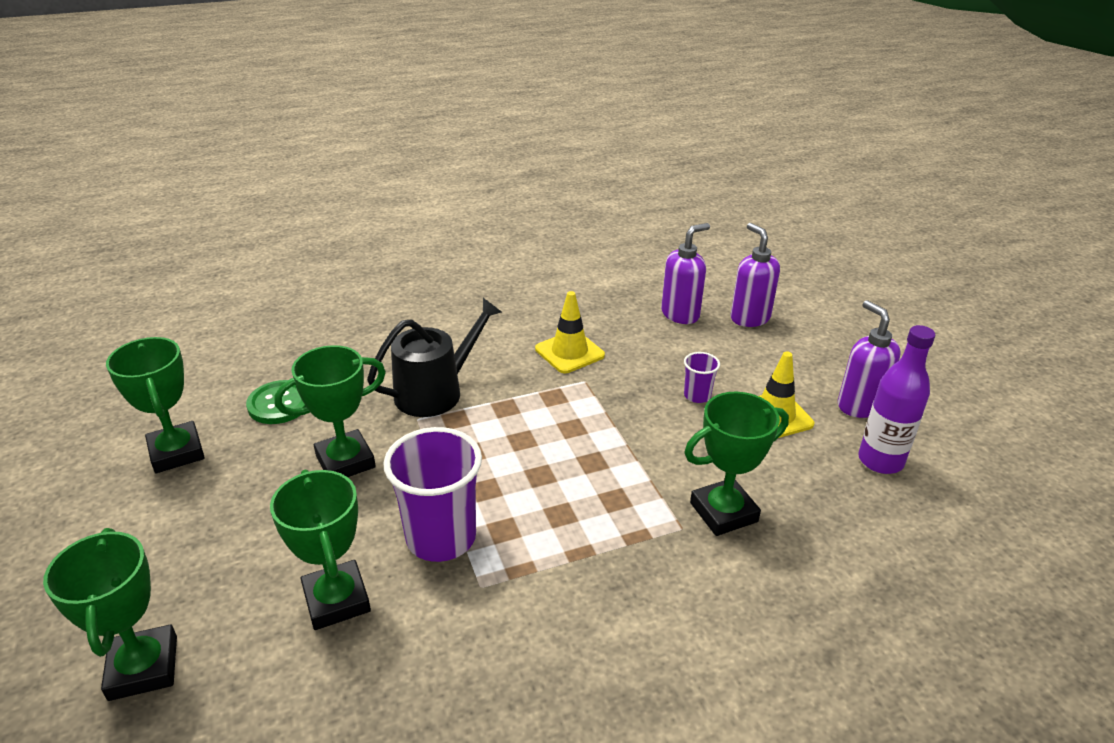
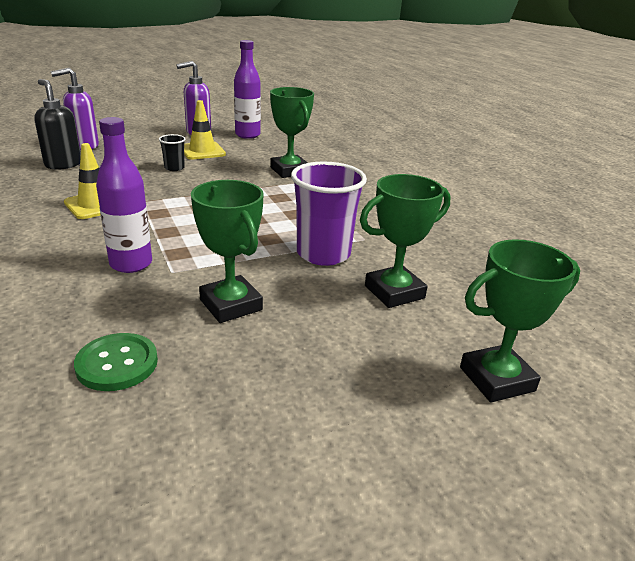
camera: 95 degrees left, 5 degrees down
green trophy [106,337,205,473] -> none
black watering can [367,298,502,417] -> purple bottle [96,117,152,273]
purple soap dispenser [661,223,710,324] -> black soap dispenser [34,79,81,170]
purple cup [684,352,720,403] -> black cup [159,134,185,171]

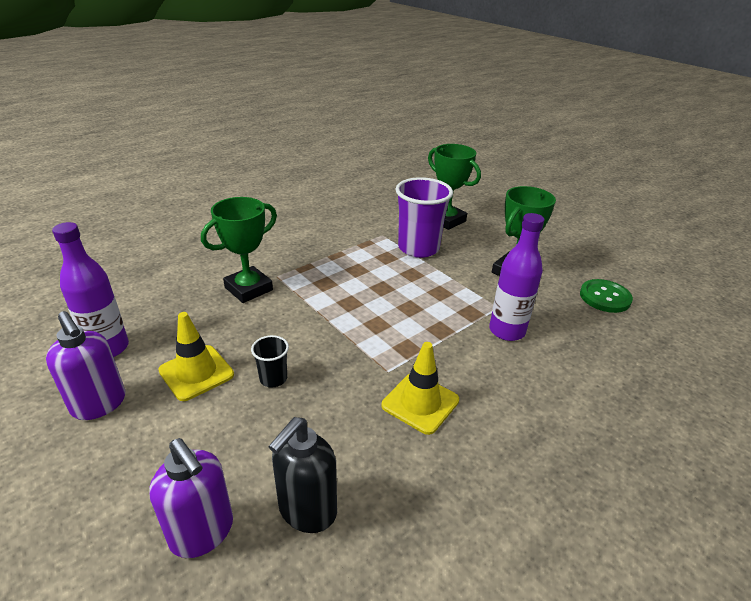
camera: 105 degrees left, 5 degrees up
green trophy [460,239,580,402] -> none

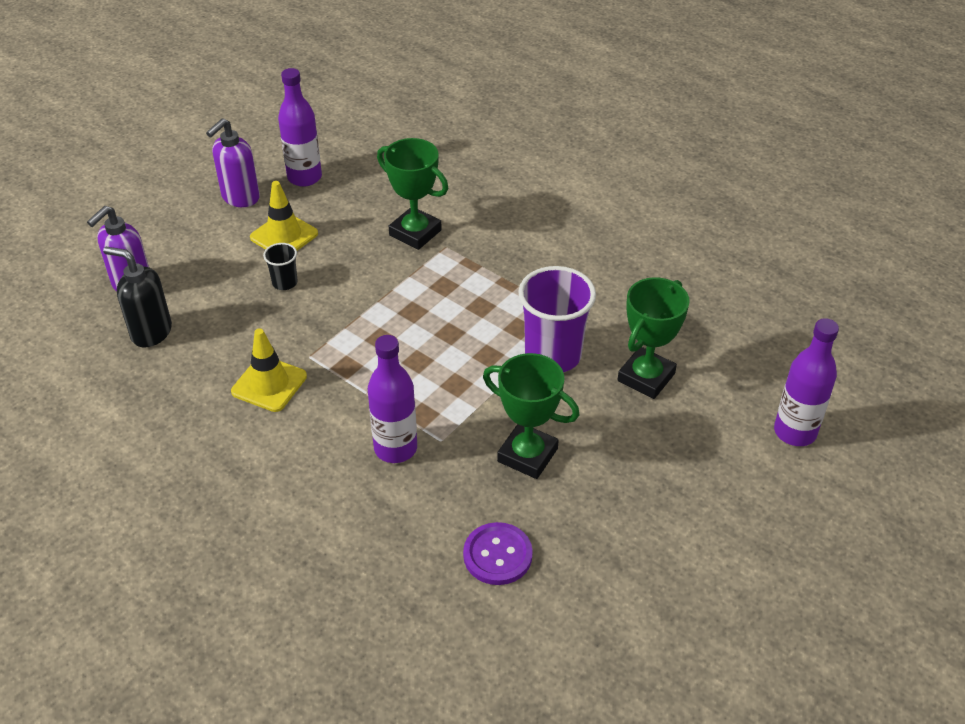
camera: 80 degrees right, 10 degrees up
green button [580,279,633,313] -> purple button [463,522,533,585]
none -> purple bottle [774,318,839,446]

